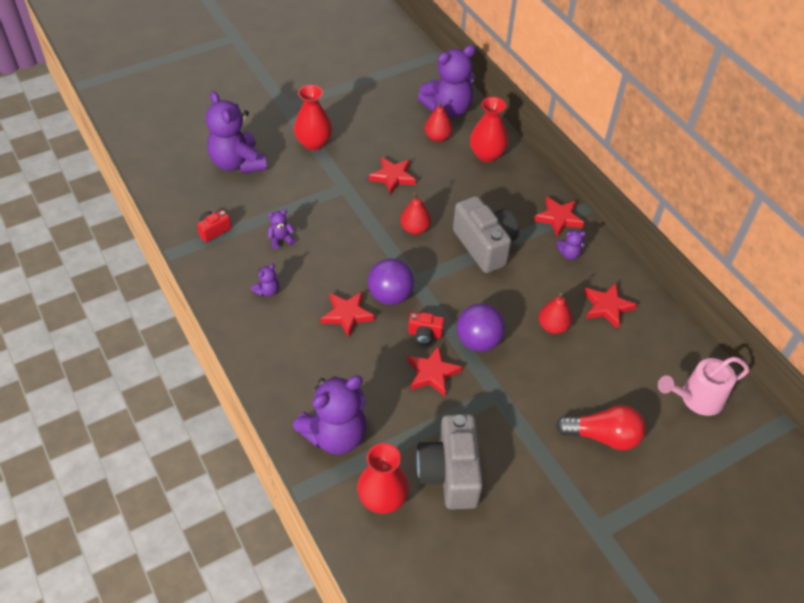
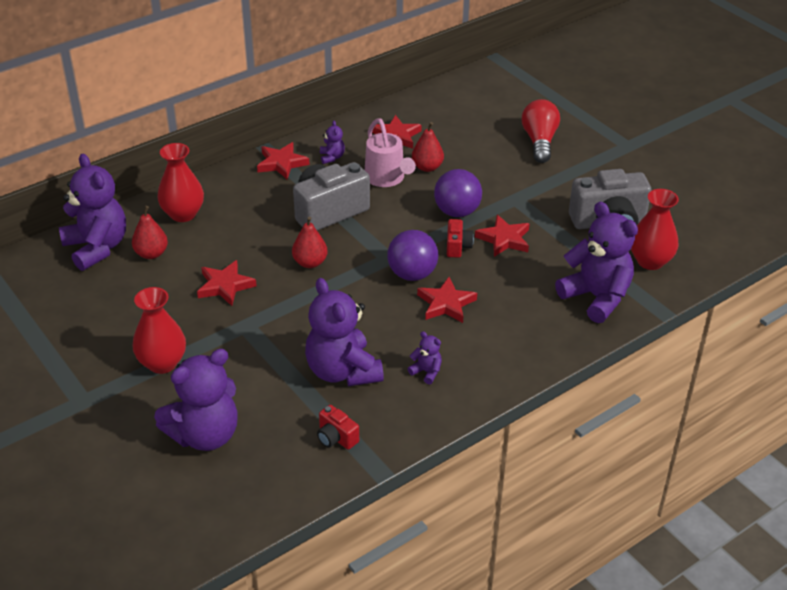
camera: 95 degrees left, 10 degrees down
purple teddy bear [268,210,295,249] -> purple teddy bear [305,278,384,386], size x2.34
pink watering can [658,357,749,416] -> pink watering can moved to [365,118,416,187]

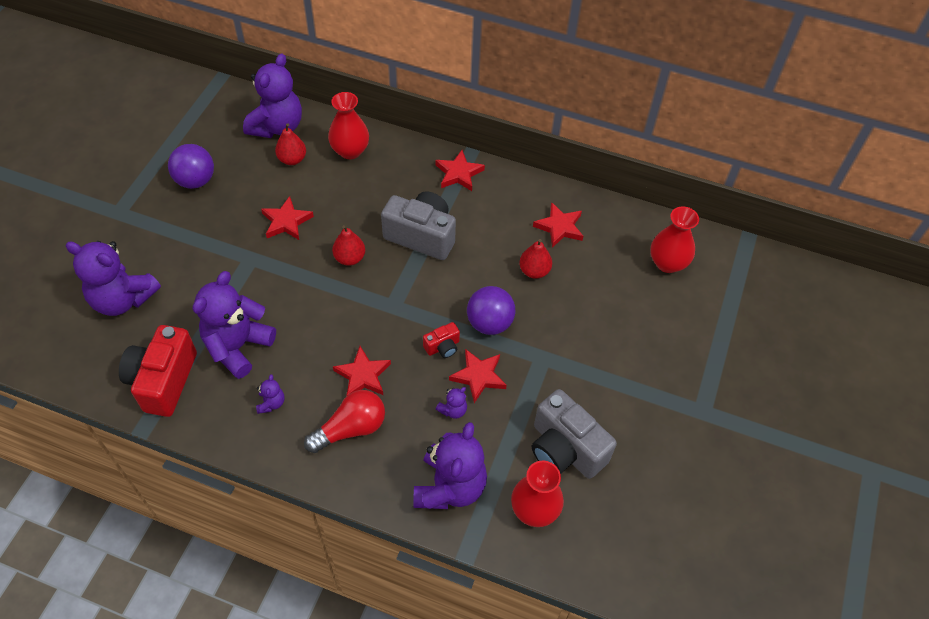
camera: 55 degrees right, 15 degrees up
red vase [132,287,186,374] -> red vase moved to [651,206,699,273]
red camera [317,405,359,450] -> red camera [119,325,197,417], size x2.12
purple teddy bear [320,121,345,164] -> purple teddy bear moved to [436,387,467,419]
pink watering can [365,118,416,187] -> none
purple ball [387,230,438,281] -> purple ball moved to [168,144,214,189]
red light bulb [522,99,560,163] -> red light bulb moved to [304,390,385,453]

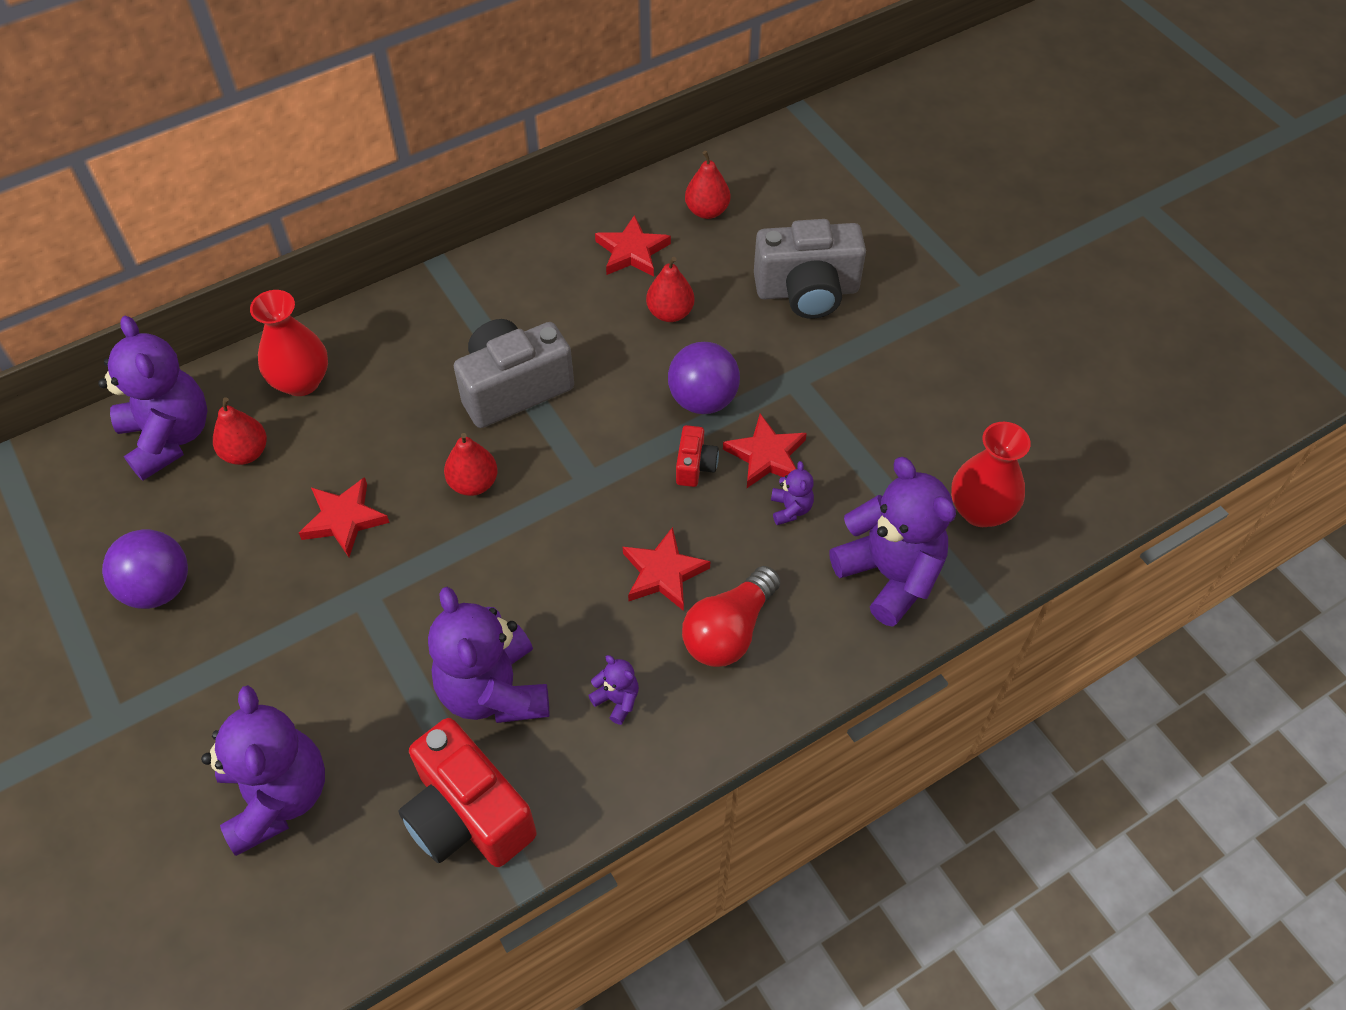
camera: 50 degrees left, 0 degrees up
purple teddy bear [65,241,161,316] -> purple teddy bear turned 75 degrees counterclockwise [201,685,325,856]
red light bulb [304,390,385,453] -> red light bulb turned 150 degrees counterclockwise [682,566,780,667]
red star [435,150,485,191] -> none
grey camera [532,389,617,479] -> grey camera moved to [754,219,866,319]
red vase [651,206,699,273] -> none
none -> red pear [685,151,730,219]

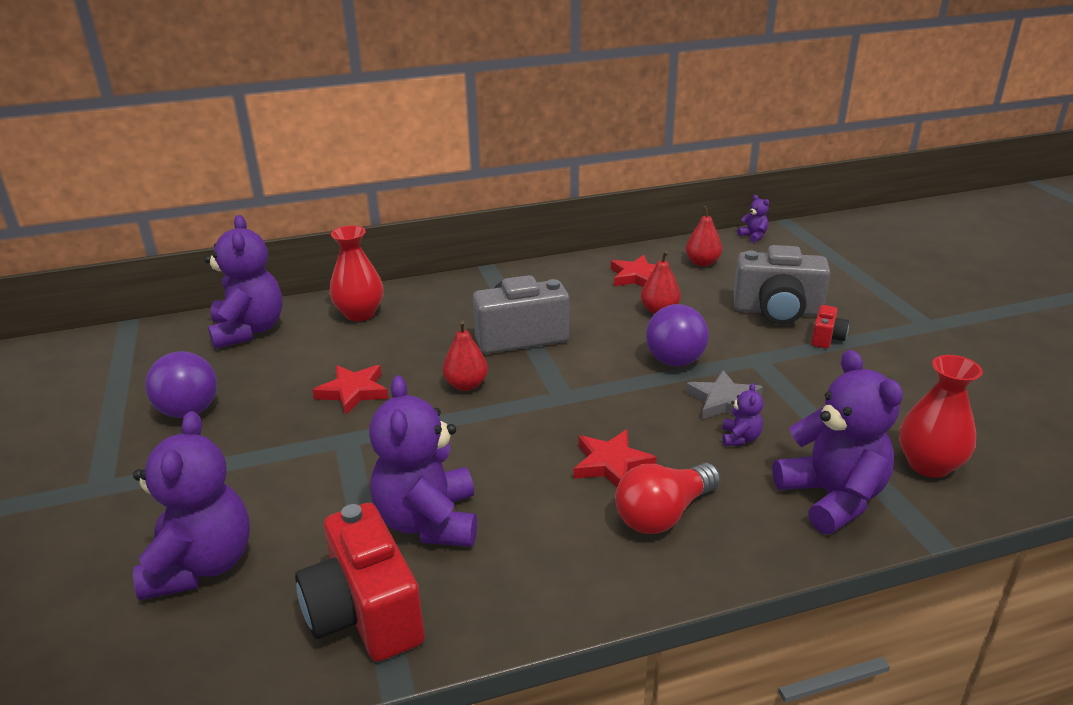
camera: 15 degrees right, 25 degrees down
red pear [213,397,267,465] -> none
purple teddy bear [588,655,639,725] -> purple teddy bear moved to [737,195,769,242]
red camera [676,425,719,487] -> red camera moved to [811,305,849,348]
red star [723,414,807,488] -> grey star [685,370,763,419]

